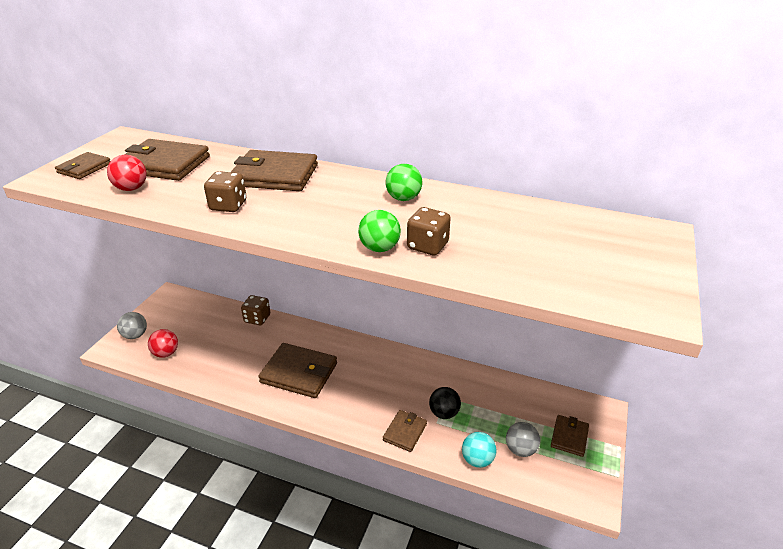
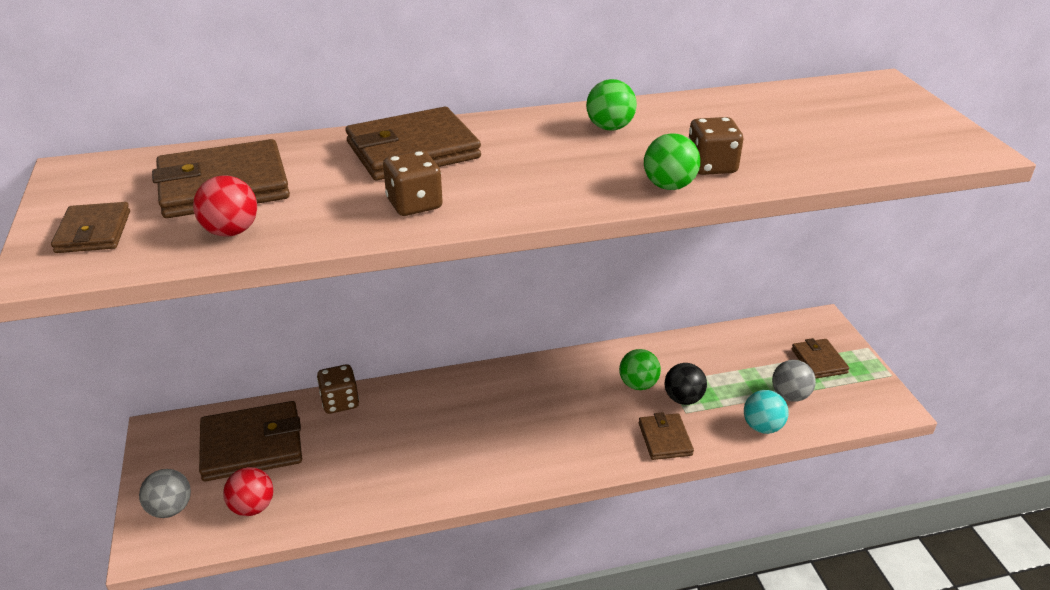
camera: 35 degrees left, 0 degrees up
brown wallet [258,343,337,398] -> brown wallet moved to [199,401,302,481]
none -> green ball [619,349,661,390]

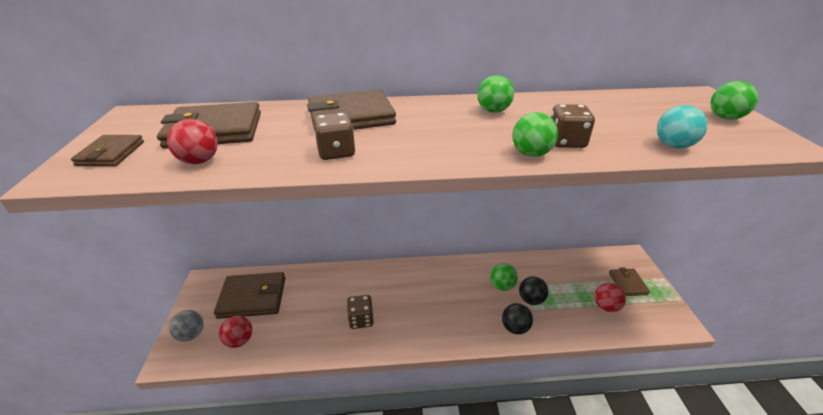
camera: 10 degrees right, 0 degrees up
brown dice [317,364,359,414] -> brown dice moved to [347,295,374,329]
brown wallet [639,412,694,460] -> black ball [502,303,533,334]
turquoise ball [744,390,789,434] -> turquoise ball moved to [657,105,708,149]
grey ball [772,360,816,402] -> red ball [594,283,626,312]
none -> green ball [711,81,758,120]

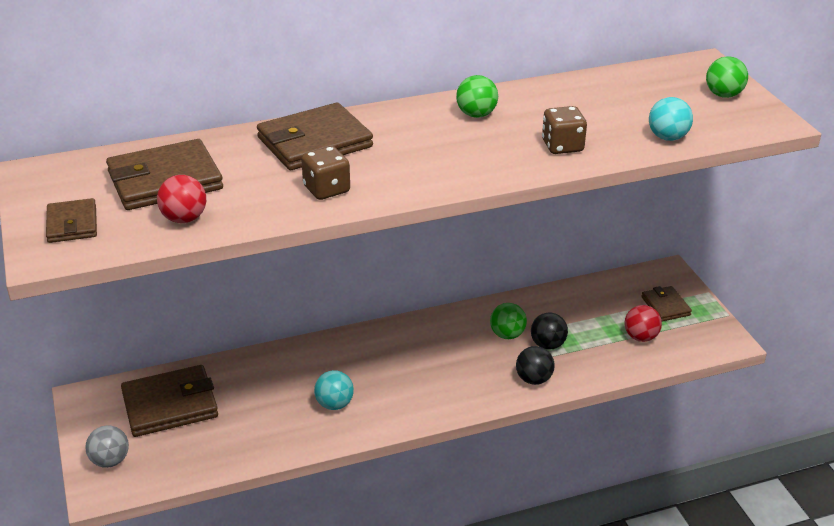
camera: 15 degrees left, 0 degrees up
red ball [219,316,253,348] -> none
brown dice [347,295,374,329] -> turquoise ball [314,370,354,410]
green ball [512,112,558,157] -> none

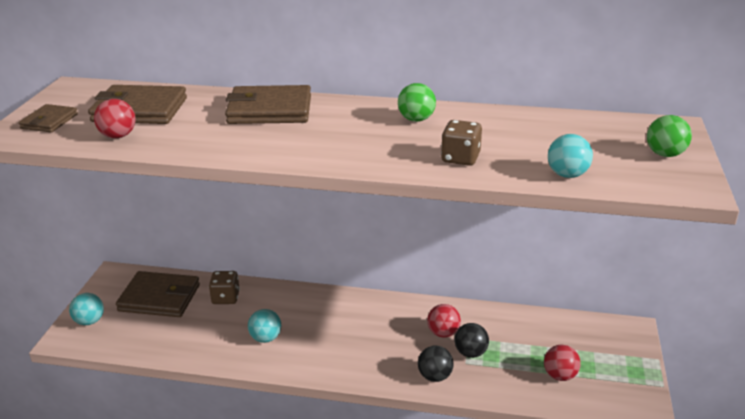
camera: 30 degrees right, 5 degrees down
grey ball [85,425,129,468] -> turquoise ball [69,293,104,325]
brown dice [301,146,350,200] -> brown dice moved to [209,271,240,304]
green ball [490,303,527,339] -> red ball [427,304,461,338]
brown wallet [641,286,692,321] -> none

